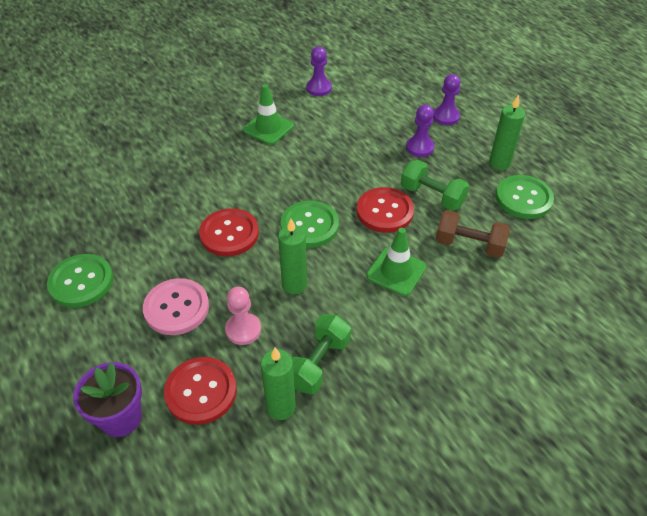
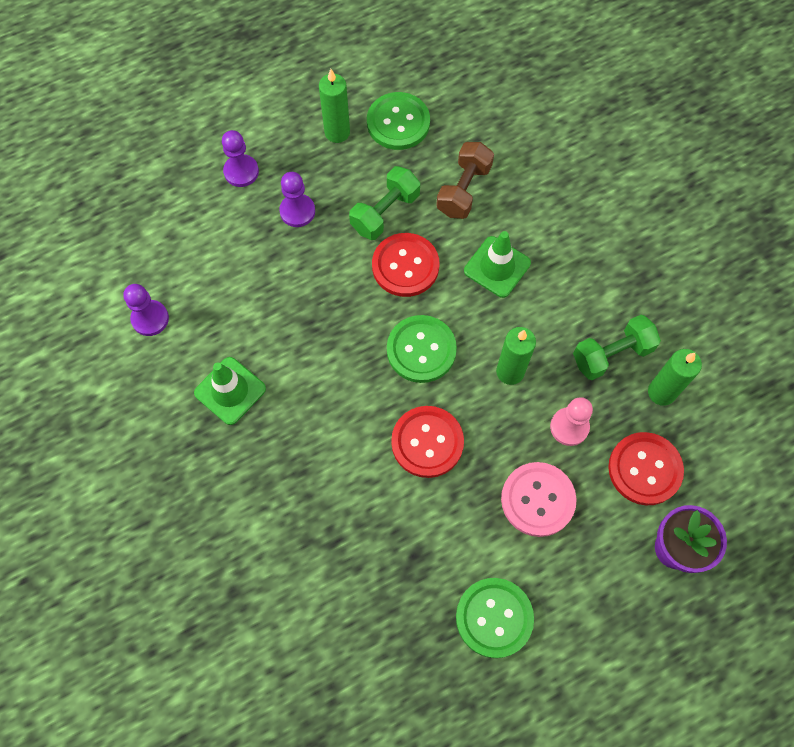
camera: 85 degrees left, 20 degrees up
green dumbbell [291,314,351,394] -> green dumbbell turned 60 degrees counterclockwise [573,315,661,380]

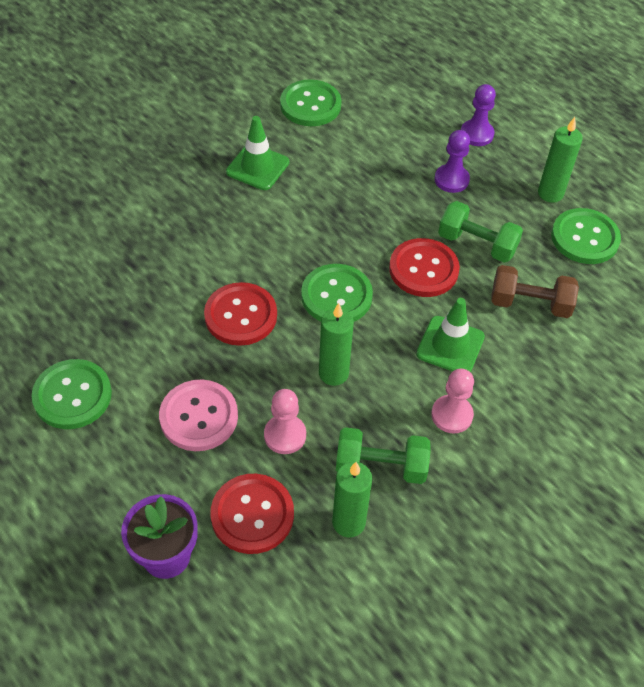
camera: 75 degrees right, 15 degrees down
purple pawn [123,284,169,336] -> green button [280,79,342,126]
green dumbbell [573,315,661,380] -> green dumbbell turned 45 degrees counterclockwise [336,427,431,484]
none -> pink pawn [431,369,474,434]

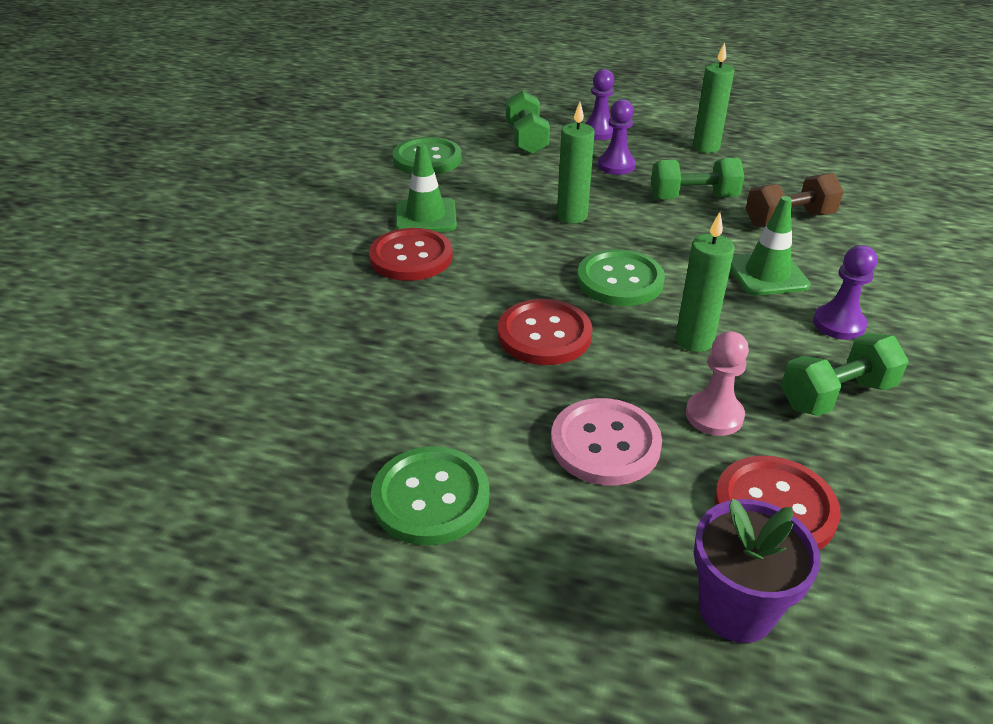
camera: 30 degrees left, 15 degrees down
green candle [332,461,372,538] -> green candle moved to [557,102,595,224]
red button [389,238,460,297] -> red button moved to [369,228,453,281]
pink pawn [431,369,474,434] -> purple pawn [813,245,877,340]
green button [551,208,621,264] -> none
none -> green dumbbell [506,90,550,155]

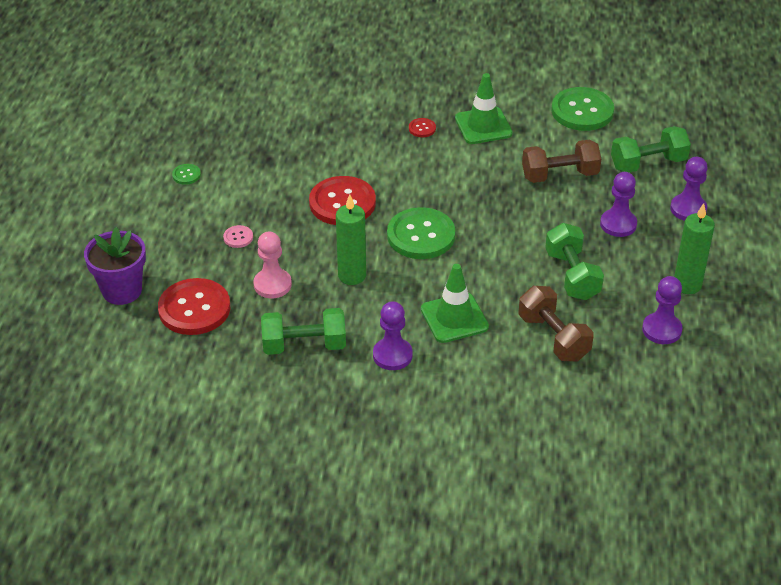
camera: 80 degrees right, 5 degrees up
red button [369,228,453,281] -> red button [409,118,436,137], size x0.44
green button [371,446,489,545] -> green button [172,164,201,185], size x0.44
pink button [551,398,662,486] -> pink button [223,225,253,248], size x0.44
green candle [557,102,595,224] -> none
green dumbbell [781,333,909,416] -> green dumbbell turned 60 degrees counterclockwise [261,308,346,355]
none -> brown dumbbell [522,139,601,183]
none -> purple pawn [642,276,683,344]

